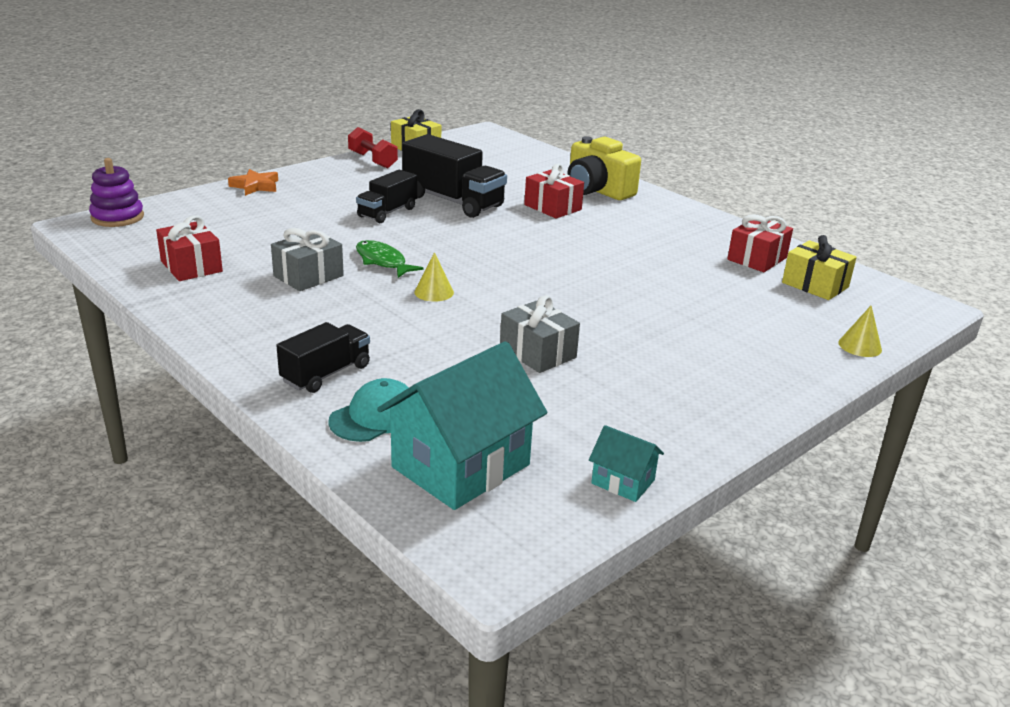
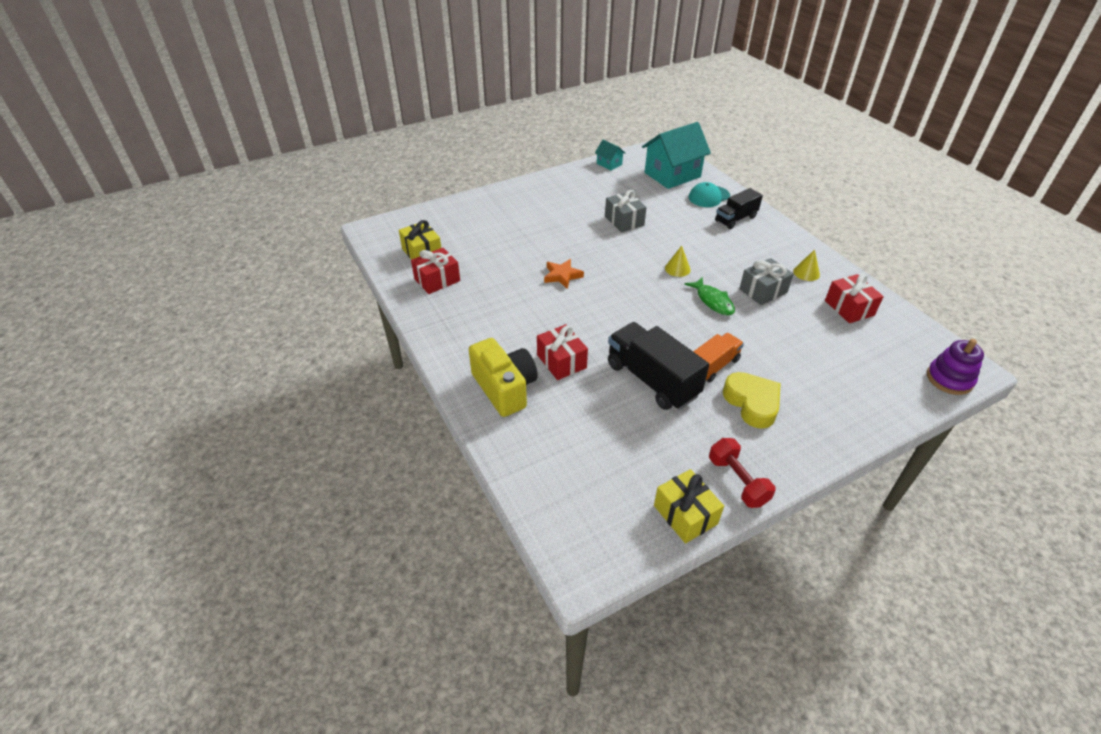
camera: 165 degrees left, 15 degrees up
orange star [228,169,278,196] -> orange star moved to [544,259,584,289]
black truck [356,170,417,223] -> orange truck [693,333,744,383]
yellow cone [839,306,882,357] -> yellow cone moved to [793,250,820,281]
none -> yellow heart [723,372,781,429]

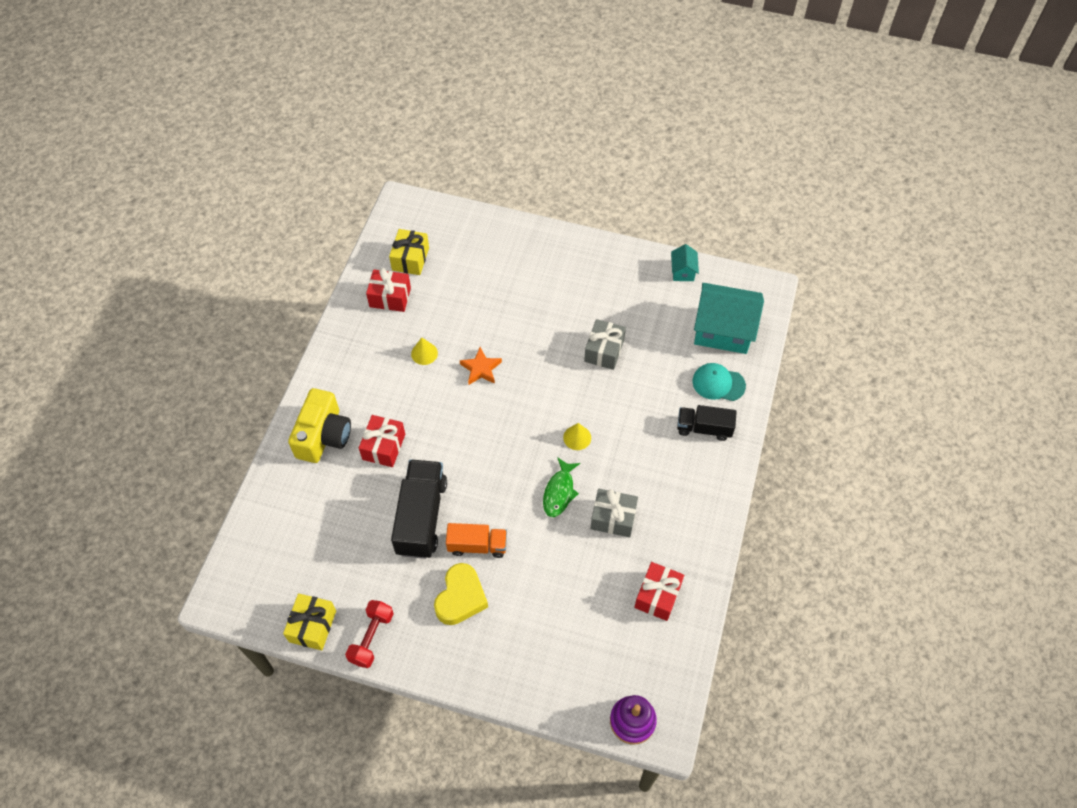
camera: 45 degrees right, 15 degrees up
yellow cone [793,250,820,281] -> yellow cone moved to [411,338,438,365]

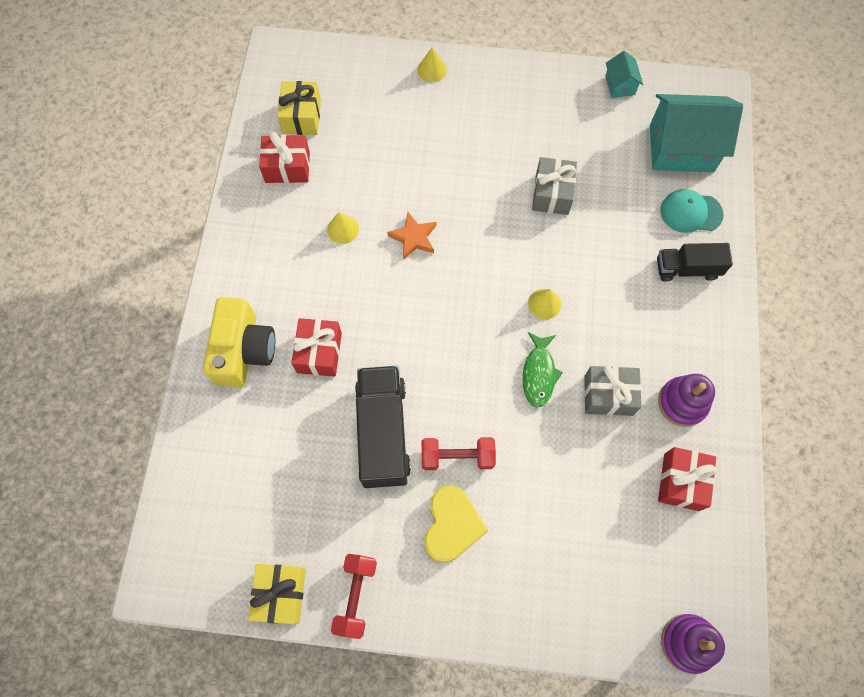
camera: 10 degrees left, 10 degrees up
orange truck [446,523,507,558] -> red dumbbell [422,437,496,470]
none -> yellow cone [417,47,447,82]
none -> purple stacking toy [658,374,715,427]

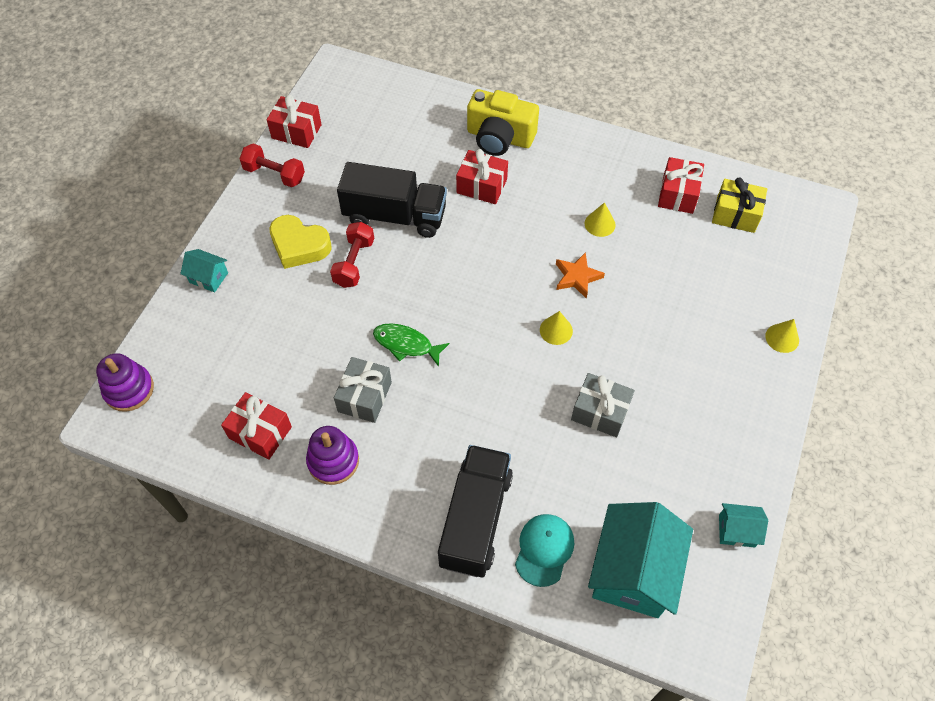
camera: 105 degrees right, 10 degrees down
yellow gift [248,564,306,624] -> red gift [267,94,322,148]
yellow cone [528,289,561,319] -> yellow cone moved to [540,311,573,345]
black truck [657,243,733,282] -> black truck [438,445,513,578], size x1.64
none -> turquoise house [180,249,228,292]

